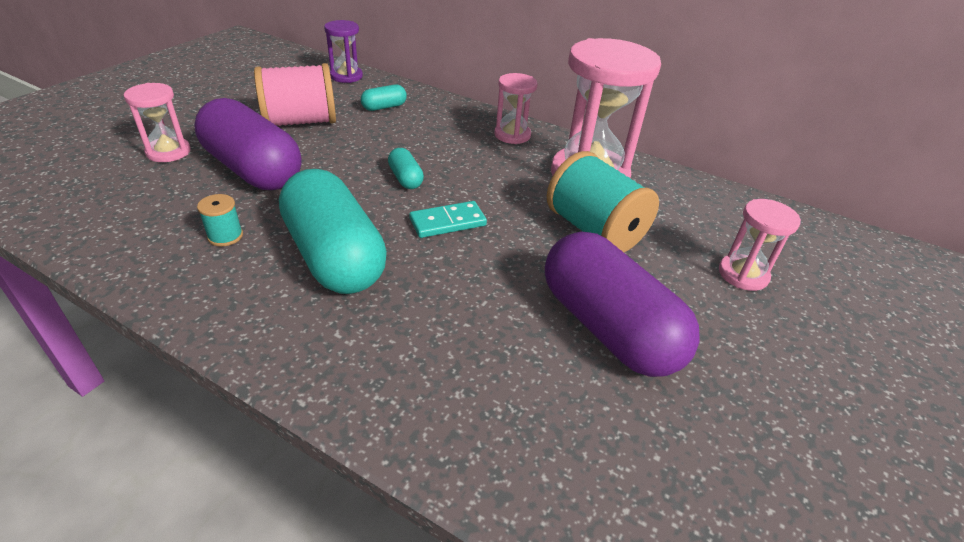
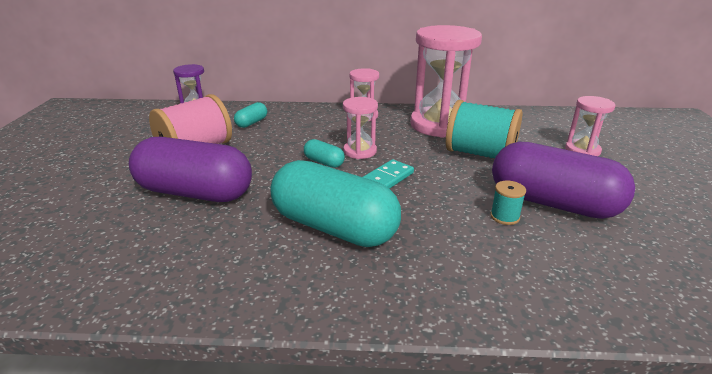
camera: 25 degrees left, 10 degrees down
pink hourglass [124,83,191,162] -> pink hourglass moved to [343,97,378,159]
turquoise spool [197,194,243,246] -> turquoise spool moved to [490,181,526,225]

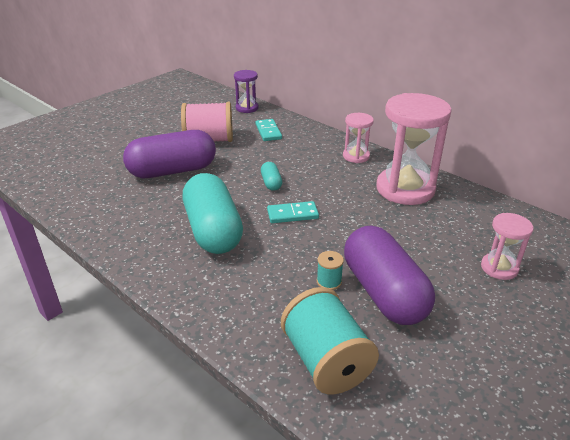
camera: 40 degrees right, 5 degrees up
purple capsule [129,137,252,202] -> purple capsule turned 75 degrees counterclockwise [123,130,216,178]
turquoise capsule [234,102,267,128] -> turquoise domino [255,119,282,141]
pink hourglass [343,97,378,159] -> none
turquoise spool [446,100,522,158] -> turquoise spool moved to [281,287,379,394]

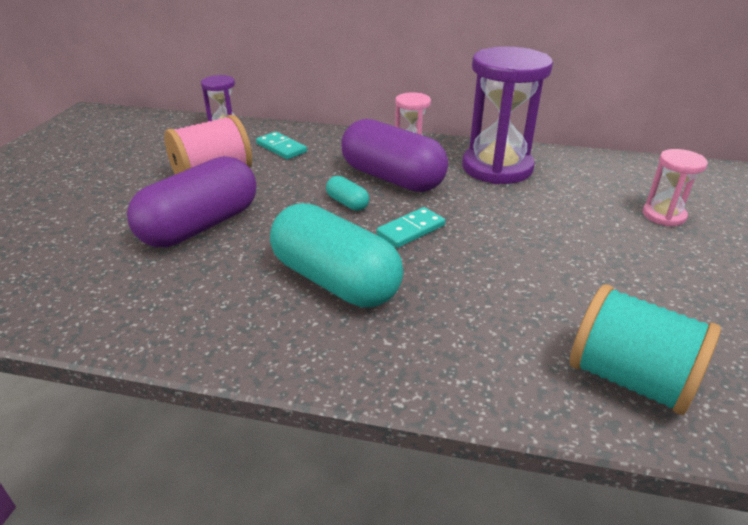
camera: 30 degrees left, 0 degrees up
turquoise spool [317,251,344,290] -> none
purple capsule [344,226,435,325] -> purple capsule moved to [341,119,448,192]
pink hourglass [376,93,452,205] -> purple hourglass [462,47,553,184]

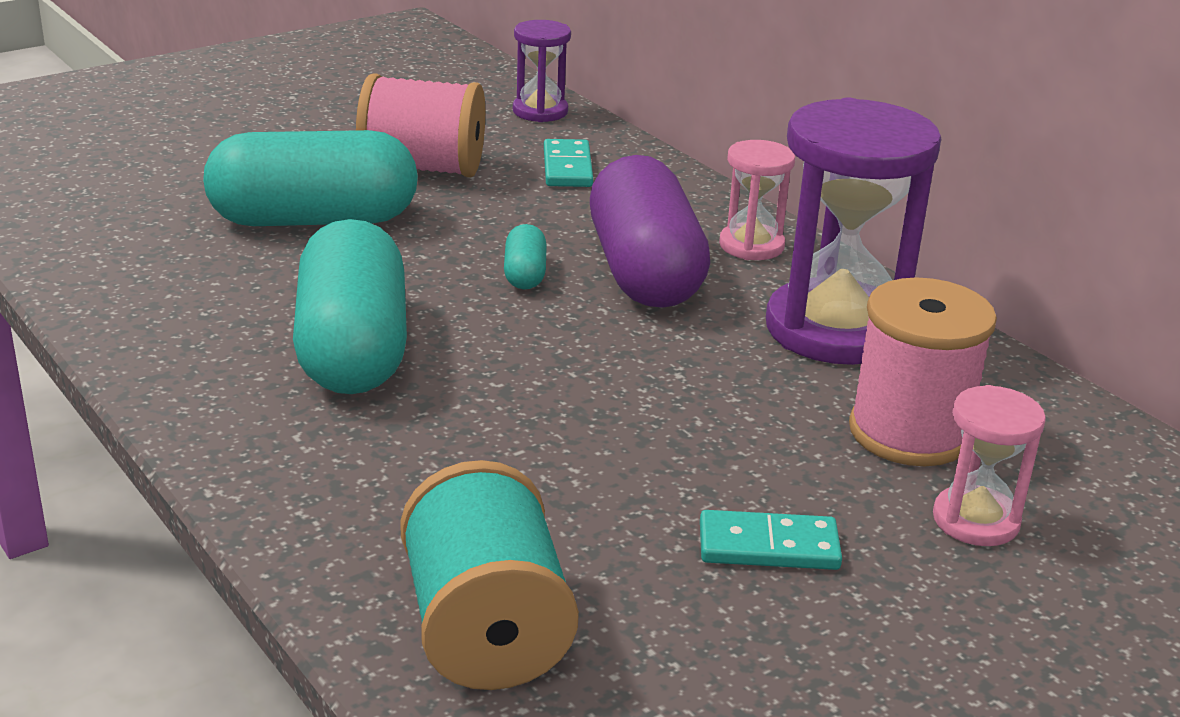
camera: 40 degrees right, 5 degrees down
purple capsule [127,156,256,247] -> turquoise capsule [203,130,418,226]
turquoise domino [377,207,445,248] -> turquoise domino moved to [700,510,842,570]
none -> pink spool [849,277,997,466]

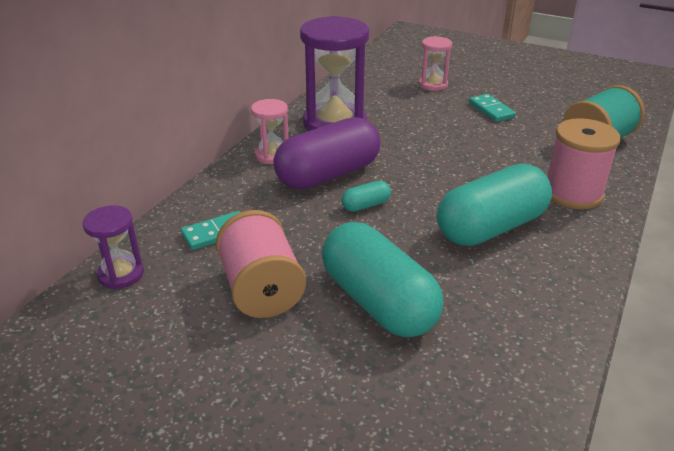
camera: 115 degrees left, 5 degrees up
pink spool [849,277,997,466] -> pink spool moved to [547,118,621,209]

